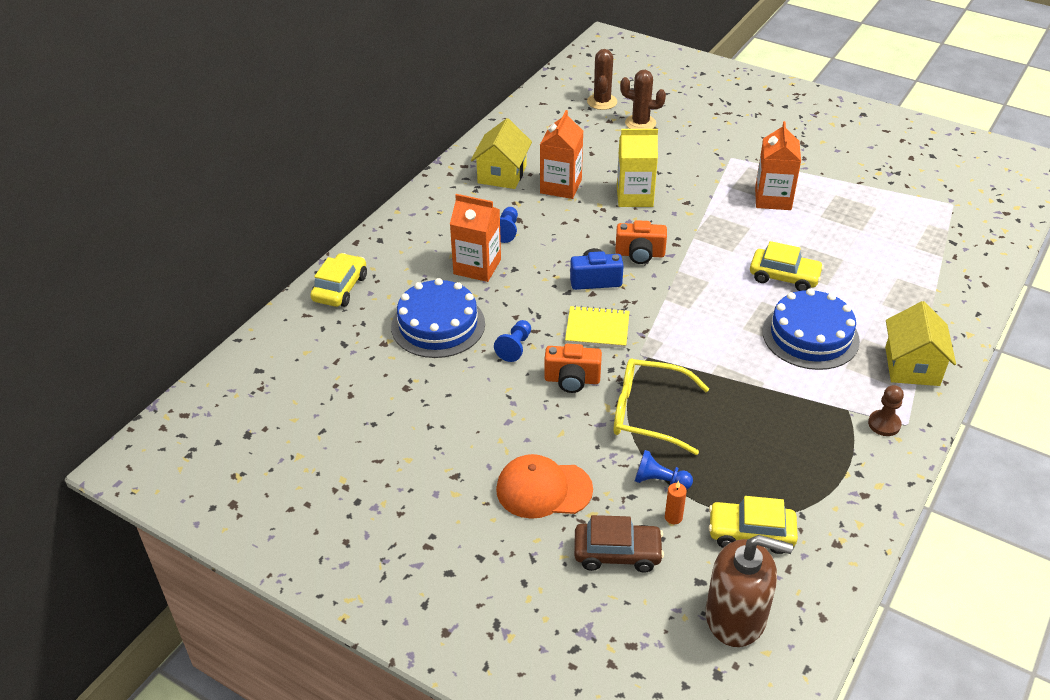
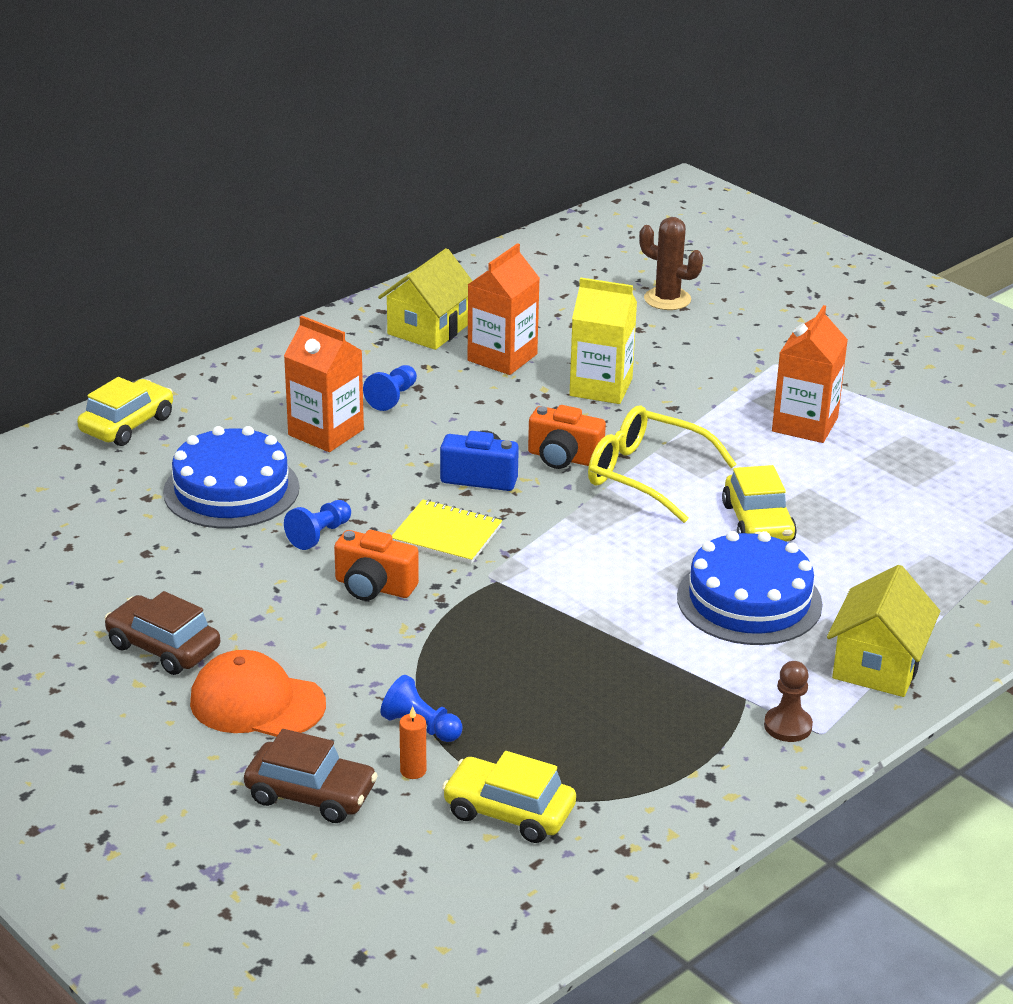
camera: 15 degrees right, 10 degrees down
brown cactus [587,49,617,110] -> none
yellow glasses [614,359,709,455] -> yellow glasses moved to [588,406,737,523]
brown soap dispenser [706,535,793,647] -> none
yellow car [750,241,824,291] -> yellow car turned 45 degrees clockwise [722,465,797,541]
none -> brown car [104,591,220,675]

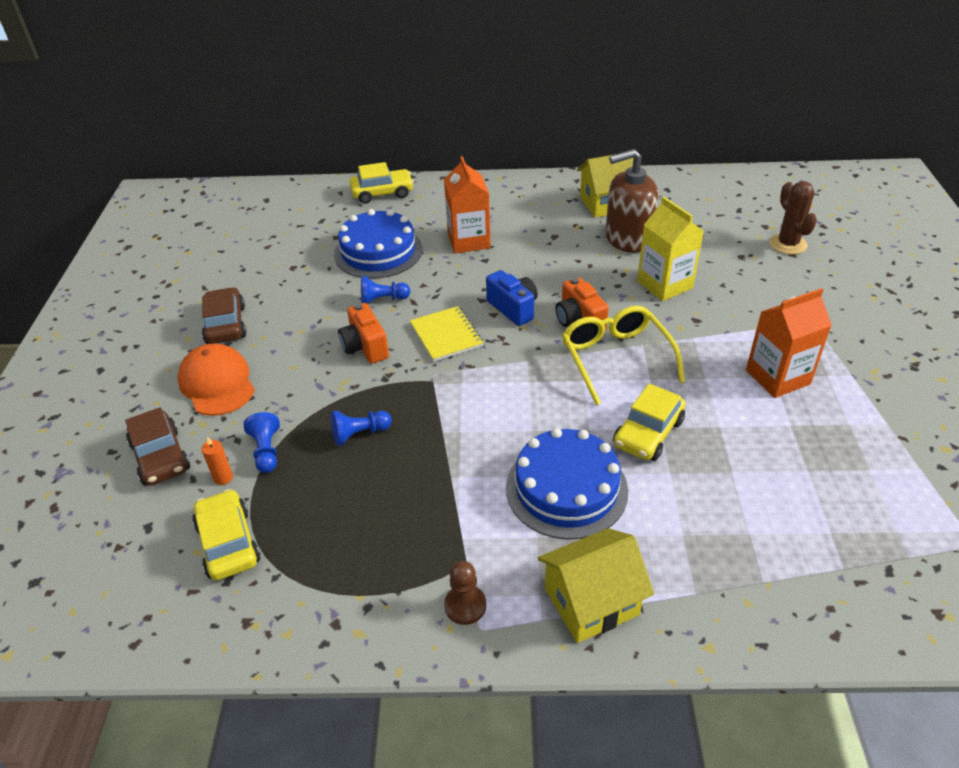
camera: 45 degrees right, 10 degrees up
blue pawn [363,365,417,411] -> blue pawn moved to [331,410,392,446]
orange carton [468,243,540,375] -> brown soap dispenser [605,149,658,253]

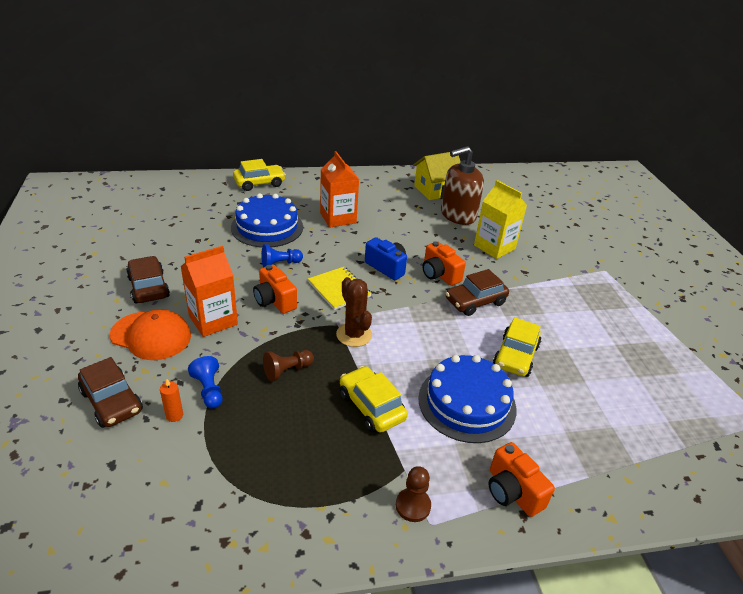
camera: 15 degrees left, 5 degrees down
orange cap [177,343,255,416] -> orange cap turned 150 degrees clockwise [110,309,191,360]
yellow car [192,489,261,580] -> yellow car moved to [340,366,408,433]
blue pawn [331,410,392,446] -> brown pawn [263,350,314,381]
yellow house [538,528,654,643] -> orange camera [488,442,555,517]
yellow glasses [562,306,685,405] -> brown car [445,269,509,316]
orange carton [746,288,832,398] -> orange carton moved to [180,246,238,337]
brown cactus [769,181,817,255] -> brown cactus moved to [336,277,372,347]

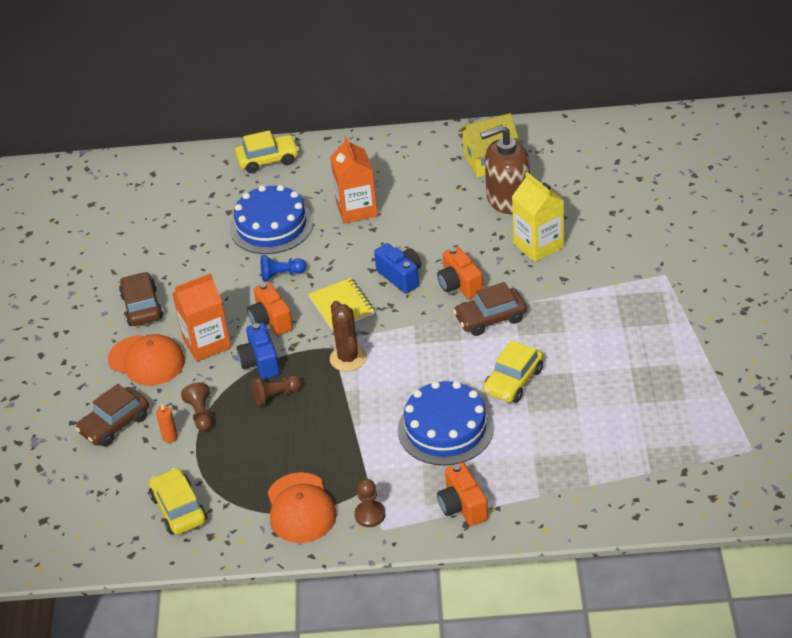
camera: 15 degrees right, 5 degrees up
brown car [78,357,143,428] -> brown car turned 75 degrees clockwise [75,384,149,447]
blue pawn [188,356,222,408] -> brown pawn [181,383,212,431]
yellow car [340,366,408,433] -> yellow car moved to [149,468,207,535]
none -> blue camera [237,323,280,379]
none -> orange cap [268,472,337,543]

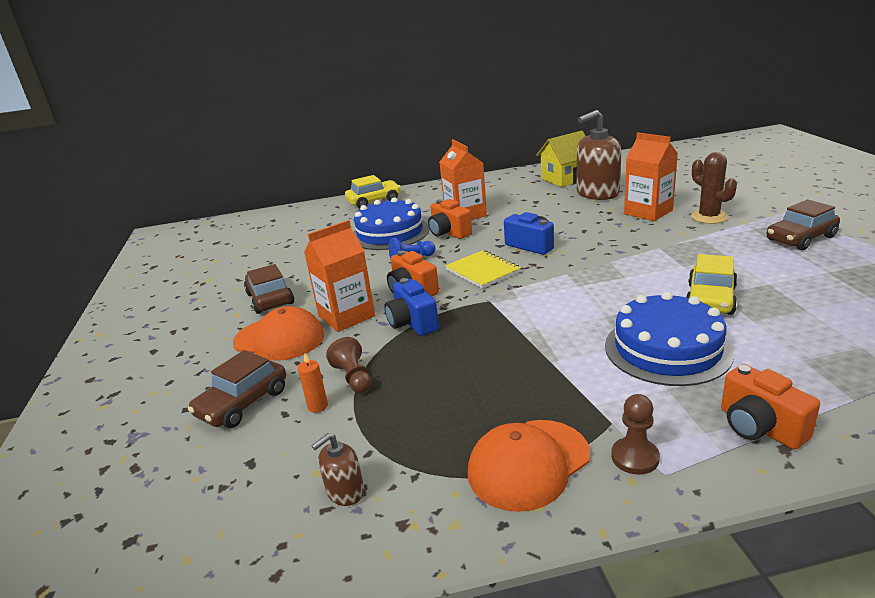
camera: 10 degrees left, 15 degrees down
yellow car [149,468,207,535] -> brown soap dispenser [312,433,365,506]
brown pawn [251,376,302,407] -> none
orange cap [268,472,337,543] -> orange cap turned 75 degrees clockwise [468,420,590,512]
brown cactus [330,301,367,371] -> brown cactus moved to [691,152,737,224]
orange camera [437,247,483,299] -> orange camera moved to [428,199,472,239]
brown car [453,282,527,336] -> brown car moved to [767,200,840,250]
yellow carton [512,172,564,262] -> orange carton [624,132,678,221]

